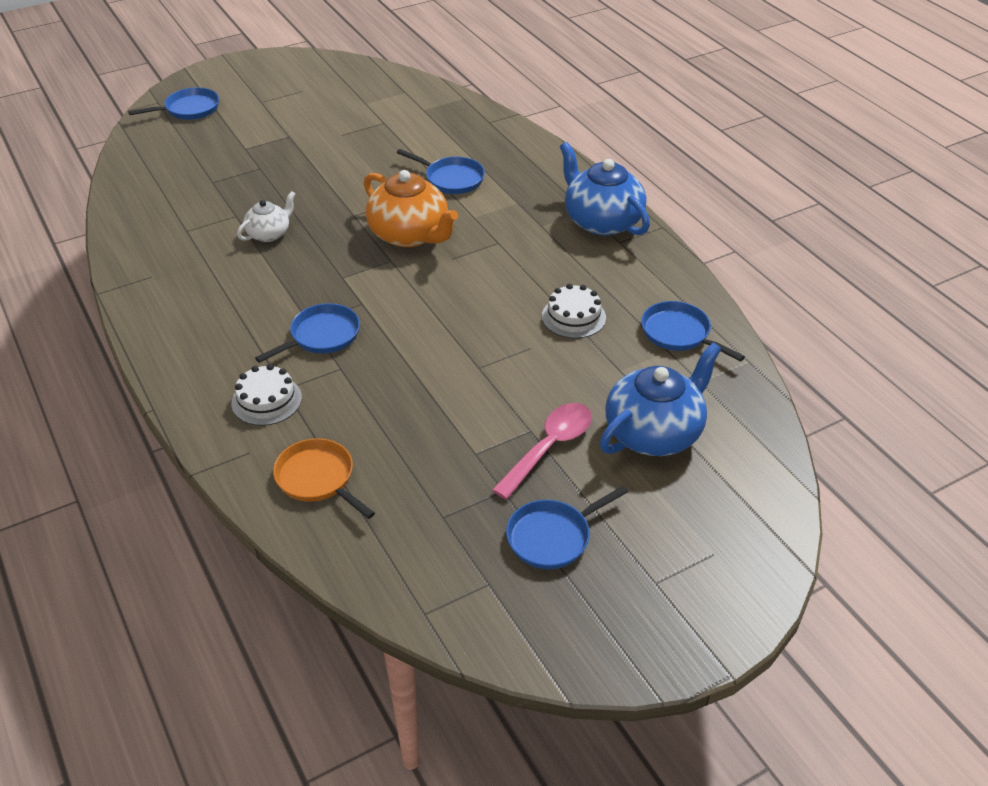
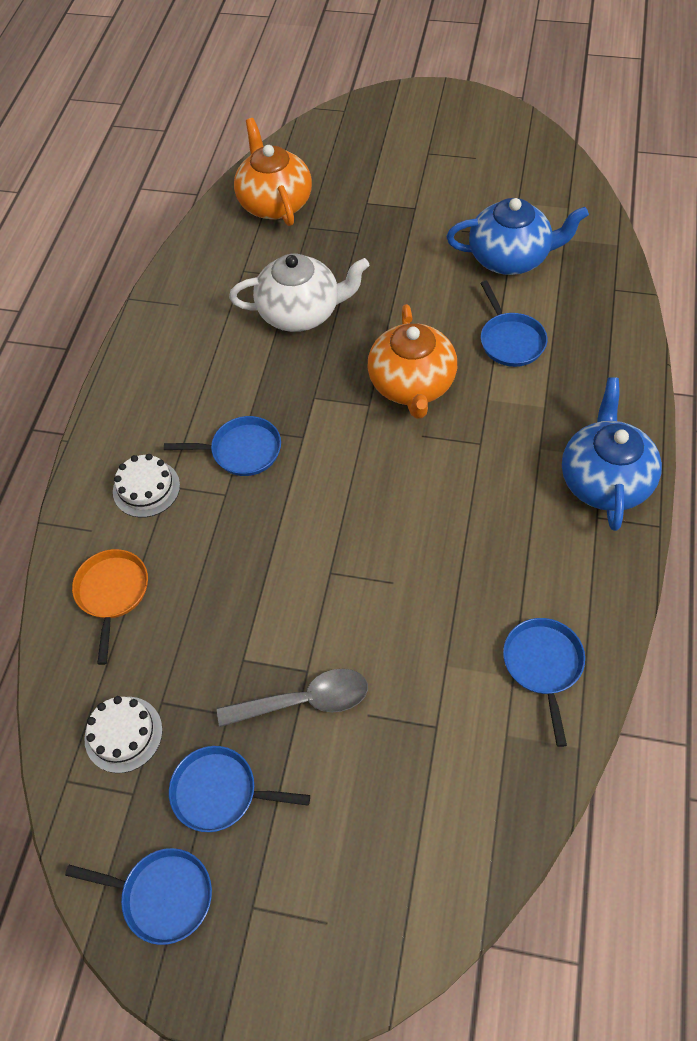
camera: 45 degrees right, 15 degrees up
blue pan [128,87,219,120] -> blue pan moved to [65,848,212,945]
white teapot [237,191,296,242] -> white teapot [229,254,369,332], size x1.81
pink spoon [492,403,592,500] -> grey spoon [217,669,368,727]
white cake [542,284,606,339] -> white cake moved to [84,696,163,773]
blue teapot [600,343,721,456] -> blue teapot moved to [446,198,589,275]
none -> orange teapot [234,118,312,226]

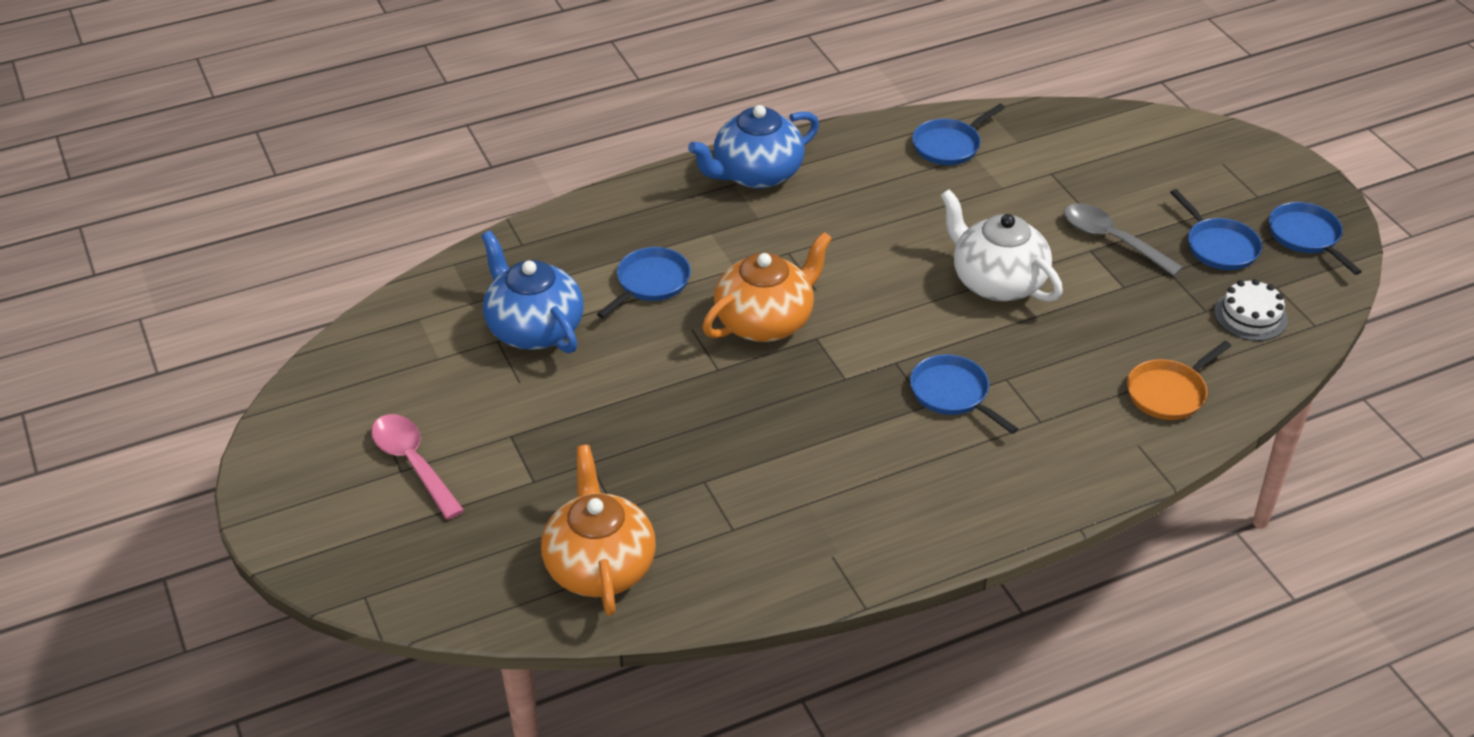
camera: 130 degrees left, 15 degrees down
white cake [113,454,180,518] -> none
white teapot [229,254,369,332] -> white teapot moved to [941,189,1063,302]
orange teapot [234,118,312,226] -> orange teapot turned 135 degrees clockwise [541,445,656,616]
none -> pink spoon [371,414,464,520]

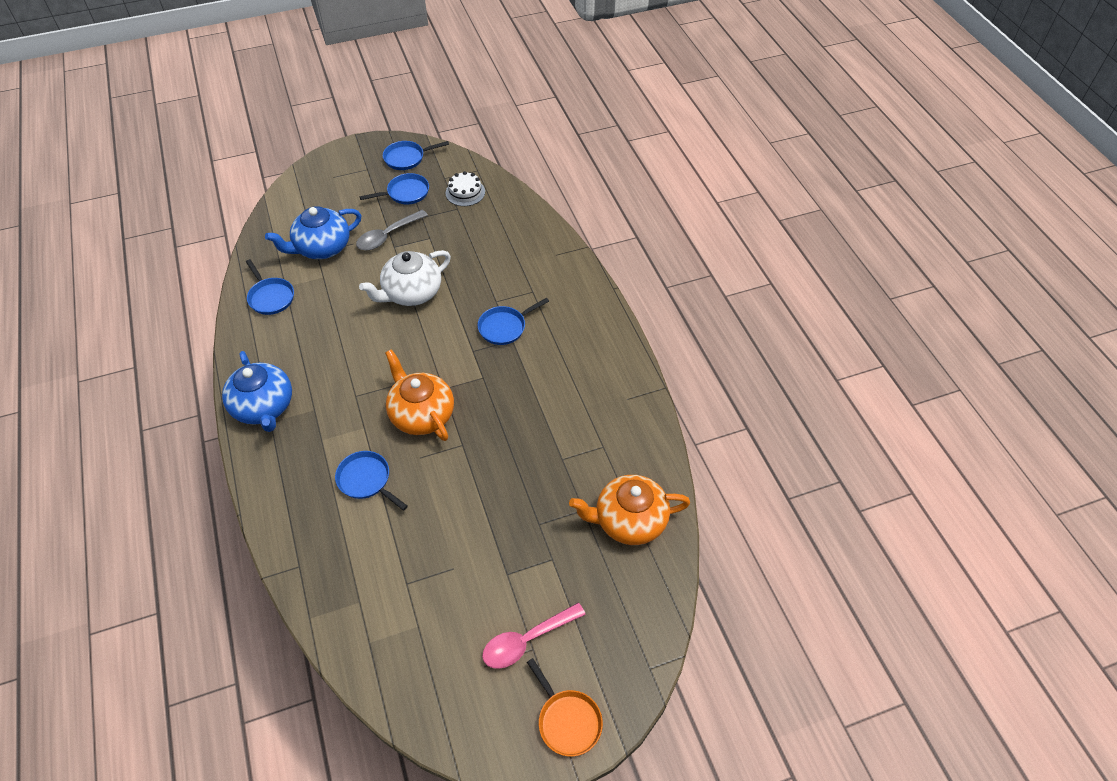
camera: 85 degrees left, 10 degrees up
blue teapot [481,231,584,353] -> blue teapot moved to [265,206,362,259]
orange pan [1127,341,1231,420] -> orange pan moved to [527,658,603,757]

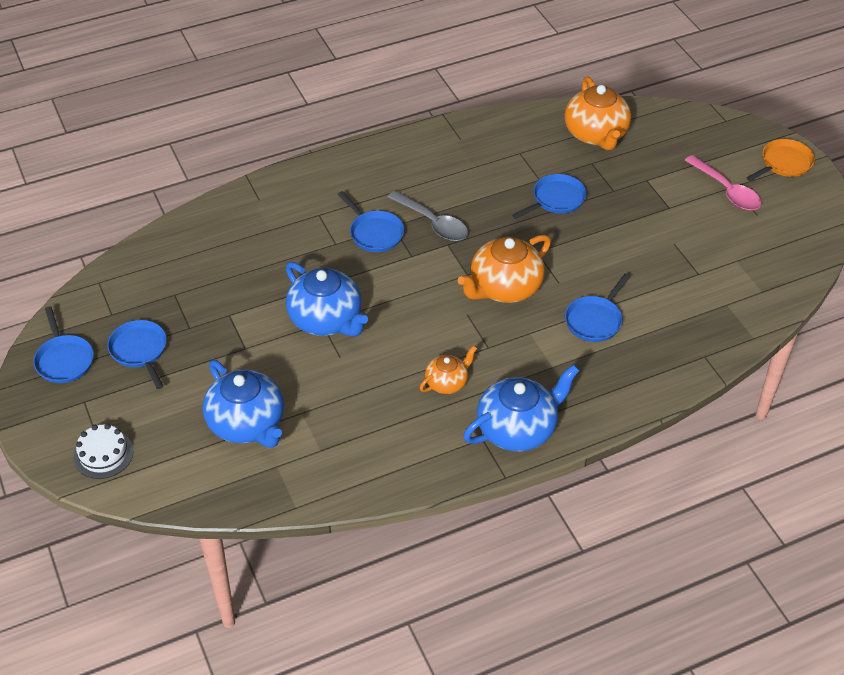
camera: 95 degrees left, 5 degrees down
blue pan [246,259,294,315] -> blue pan moved to [512,174,586,219]
grey spoon [356,210,428,250] -> grey spoon moved to [388,190,468,241]
white teapot [359,250,451,306] -> blue teapot [286,262,368,336]
white cake [446,171,485,206] -> white cake moved to [73,424,134,479]
none -> orange teapot [420,346,477,394]

